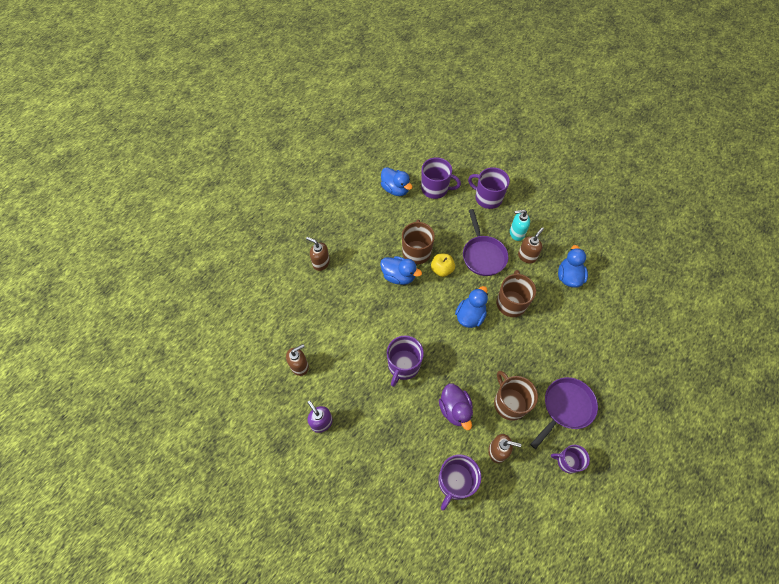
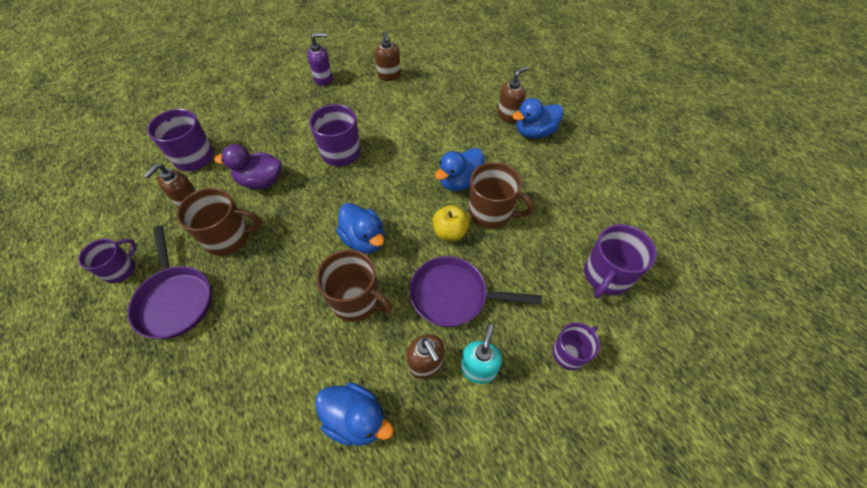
camera: 110 degrees right, 5 degrees down
blue duck [381,167,413,196] -> blue duck moved to [512,98,564,138]
purple mug [468,167,510,209] -> purple mug [552,322,600,370], size x0.65

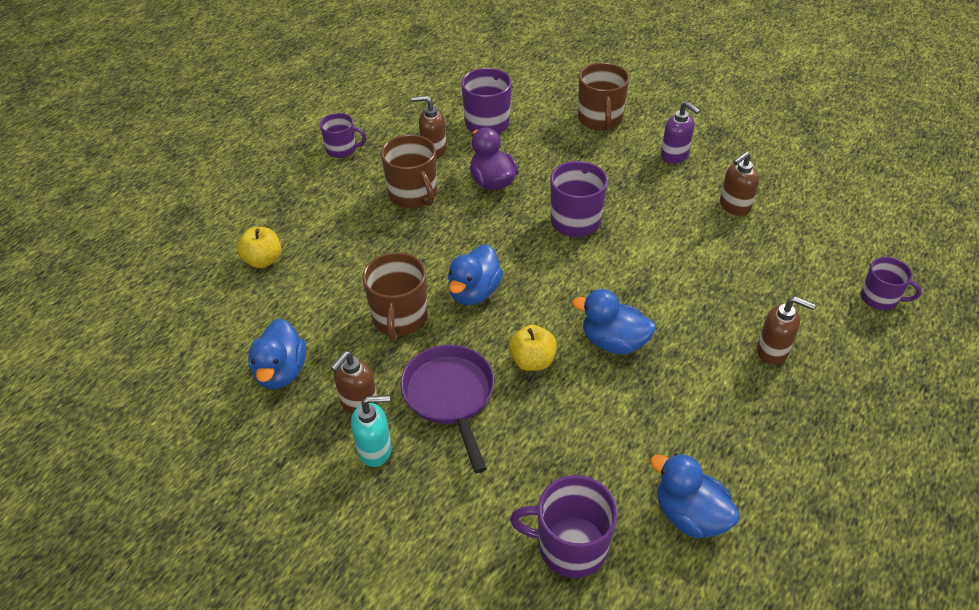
camera: 65 degrees right, 10 degrees down
purple pan [128,225,212,339] -> none
brown mug [469,162,534,229] -> brown mug moved to [578,63,629,131]
blue duck [512,98,564,138] -> blue duck moved to [650,453,740,539]
purple mug [552,322,600,370] -> purple mug moved to [861,257,922,310]
none -> yellow apple [237,227,281,268]

